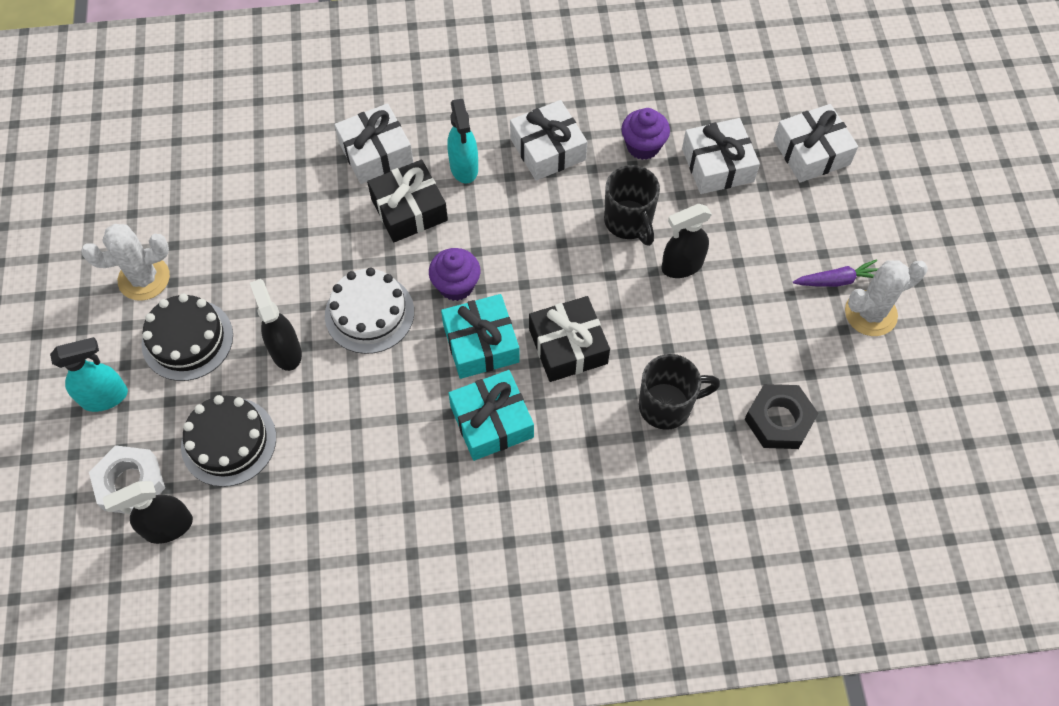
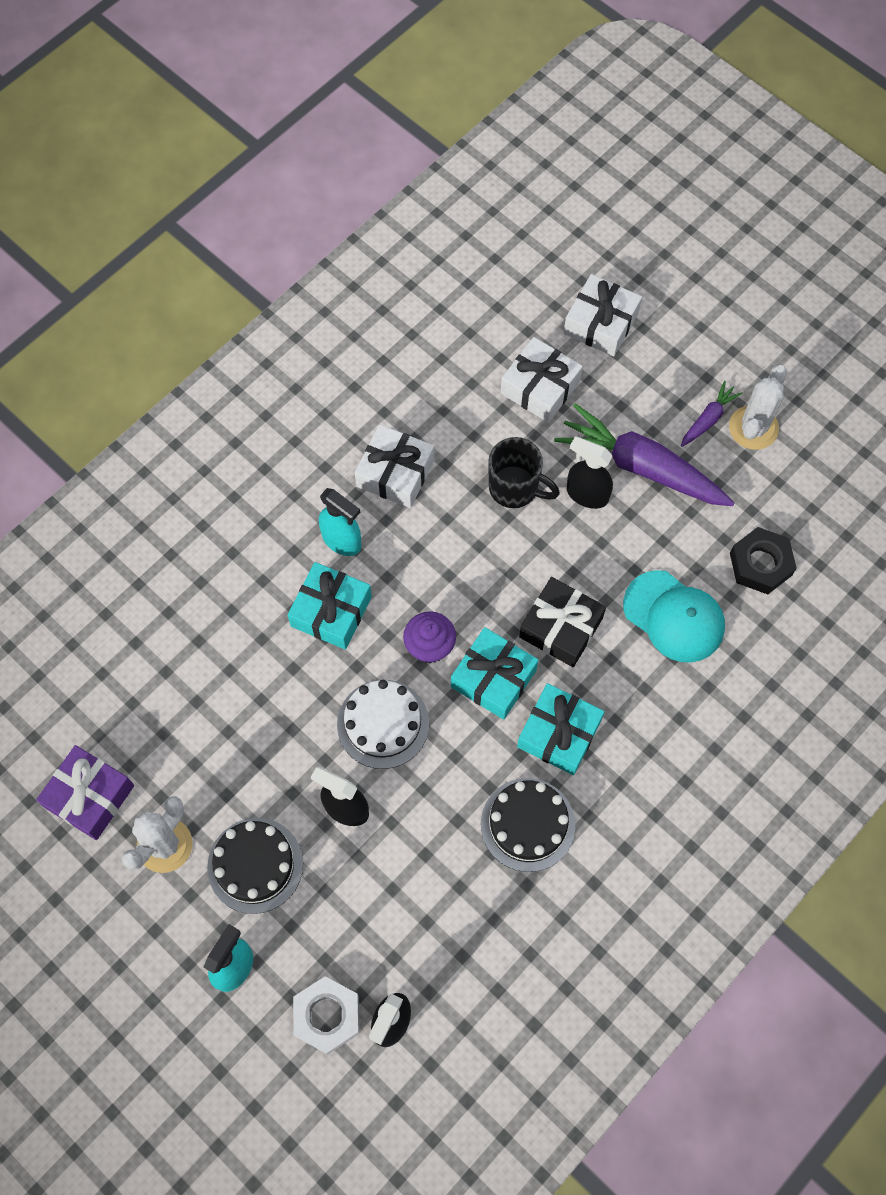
camera: 40 degrees left, 5 degrees up
black cake [181,395,276,487] -> black cake moved to [481,778,575,872]
white gift [334,103,413,184] -> none
black gift [367,160,448,242] -> turquoise gift [288,562,372,650]
purple cupcake [622,108,670,160] -> none
black mug [639,354,720,430] -> turquoise cap [623,570,725,663]
black spray bottle [662,204,712,278] -> black spray bottle turned 90 degrees clockwise [567,436,613,509]
none -> purple gift [36,745,134,840]
none -> purple carrot [554,403,734,506]

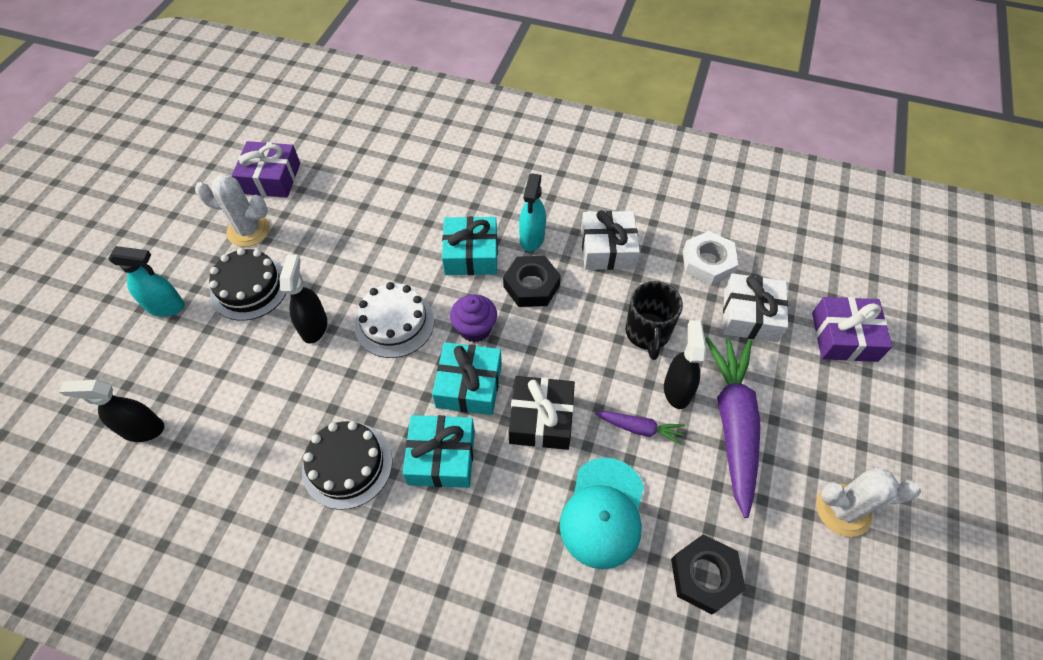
camera: 65 degrees right, 10 degrees down
white nut [293,976,360,1054] -> white nut moved to [683,231,738,286]
white gift [564,274,642,356] -> purple gift [812,297,892,362]
purple carrot [681,381,743,447] -> purple carrot moved to [595,411,685,446]
none -> black nut [503,256,561,307]

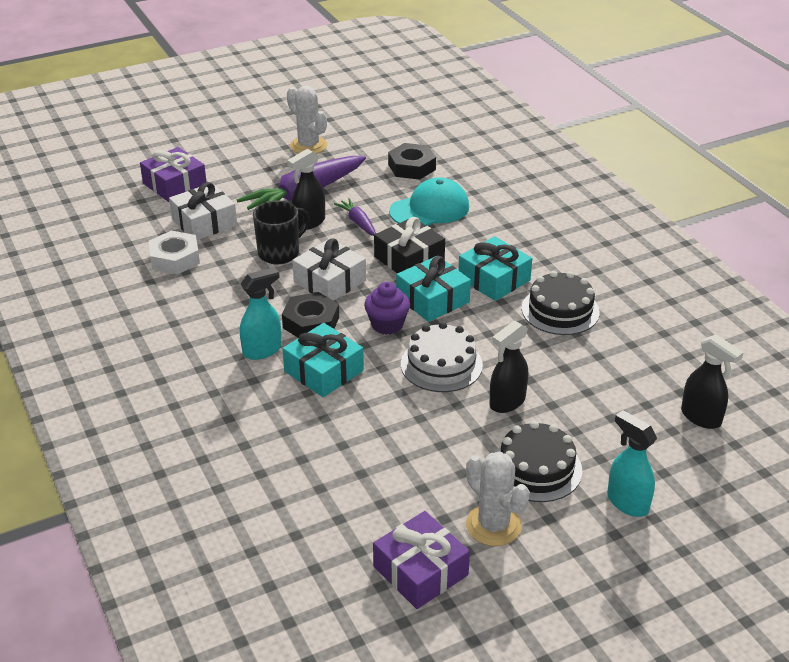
camera: 135 degrees left, 20 degrees down
white gift [581,210,640,270] -> white gift moved to [292,238,366,301]

